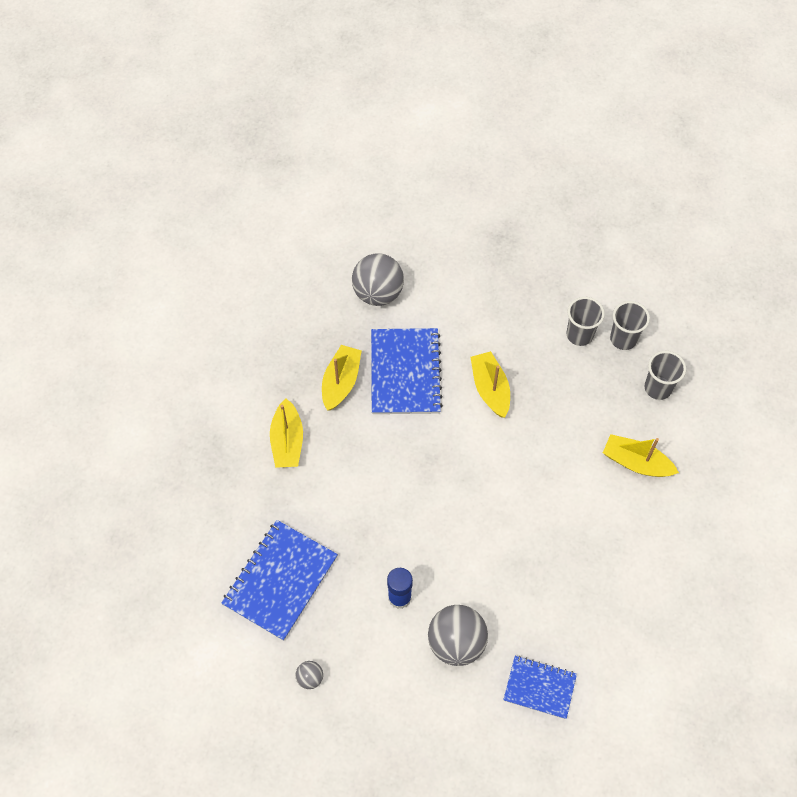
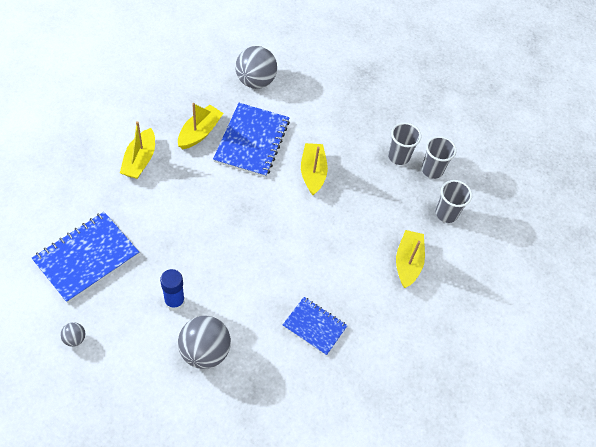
camera: 10 degrees right, 5 degrees down
blue notebook [503,656,577,719] -> blue notebook moved to [283,297,348,356]
yellow boat [603,434,679,477] -> yellow boat turned 60 degrees clockwise [396,230,425,288]

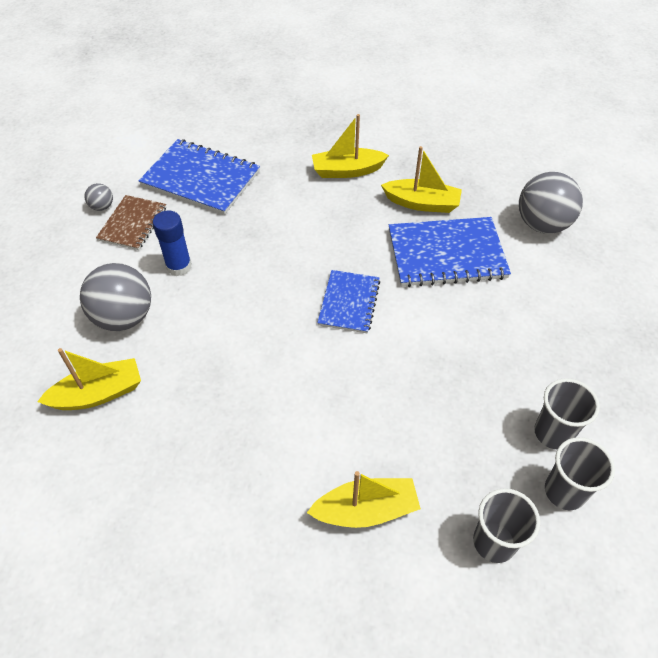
camera: 75 degrees right, 5 degrees down
blue notebook [283,297,348,356] -> blue notebook moved to [317,270,380,333]
yellow boat [301,143,328,195] -> yellow boat moved to [37,348,141,410]
none -> brown notebook [96,195,166,250]

